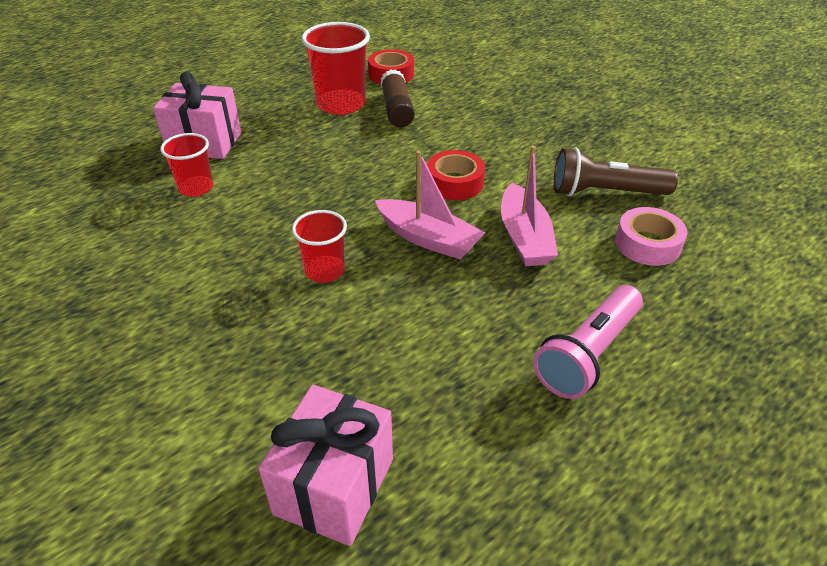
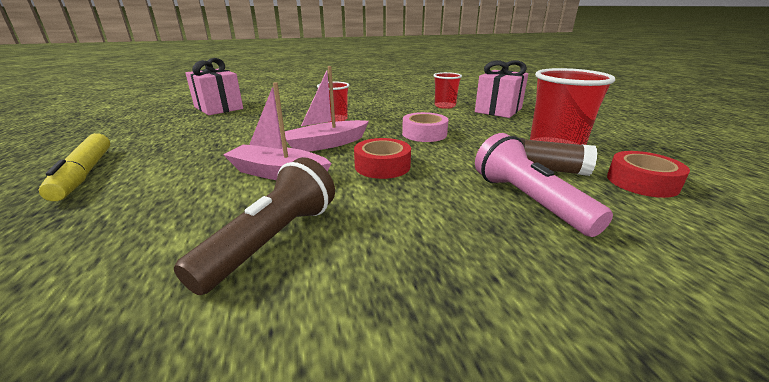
camera: 115 degrees right, 15 degrees down
pink flashlight [533,285,643,399] -> pink flashlight moved to [475,133,613,237]
pink tape [615,207,687,266] -> pink tape moved to [402,112,448,142]
none -> yellow marker [39,133,110,201]

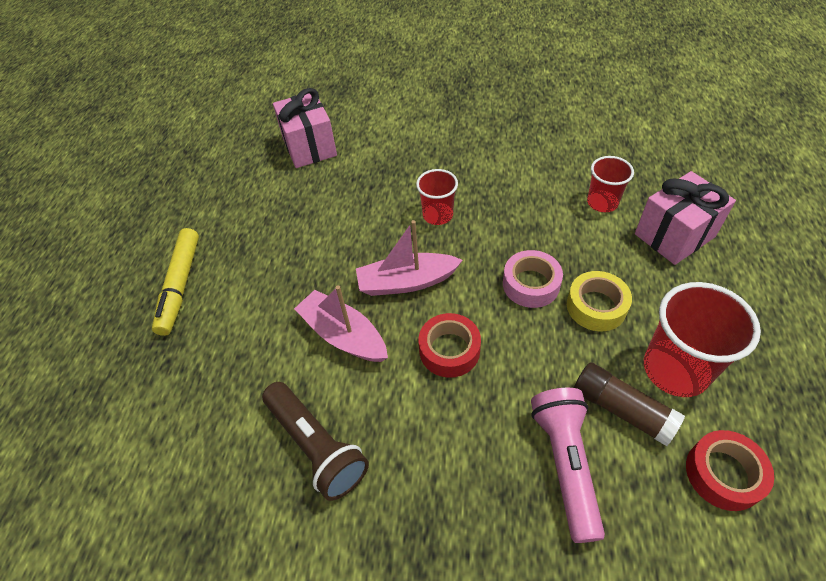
camera: 25 degrees right, 25 degrees up
brown flashlight [174,157,335,295] -> brown flashlight turned 90 degrees clockwise [262,382,369,501]
none -> yellow tape [567,271,632,331]

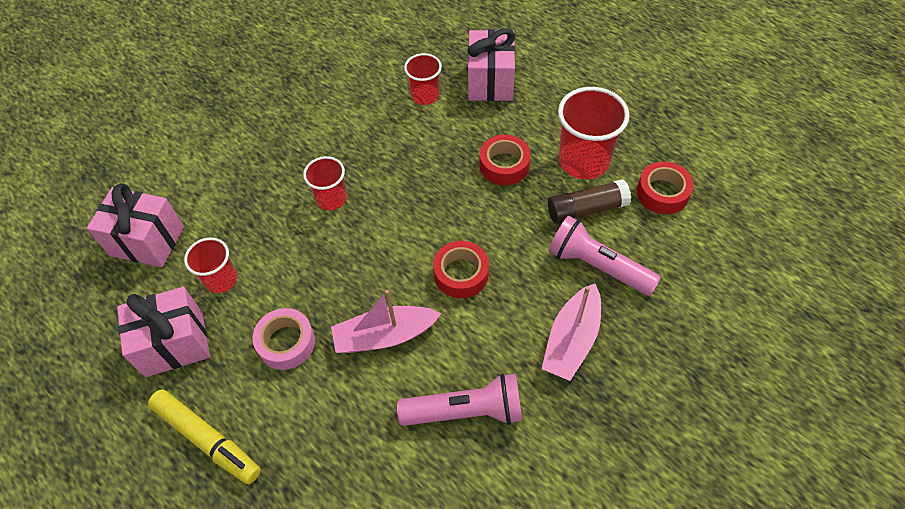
camera: 55 degrees left, 5 degrees up
brown flashlight [262,382,369,501] -> pink flashlight [397,373,522,426]
pink boat [356,220,463,296] -> pink boat moved to [541,283,601,381]
pink tape [503,250,563,308] -> pink tape moved to [252,308,315,370]
yellow tape [567,271,632,331] -> red tape [480,135,530,185]
none -> pink gift [117,287,210,377]
none -> red cup [184,237,237,293]

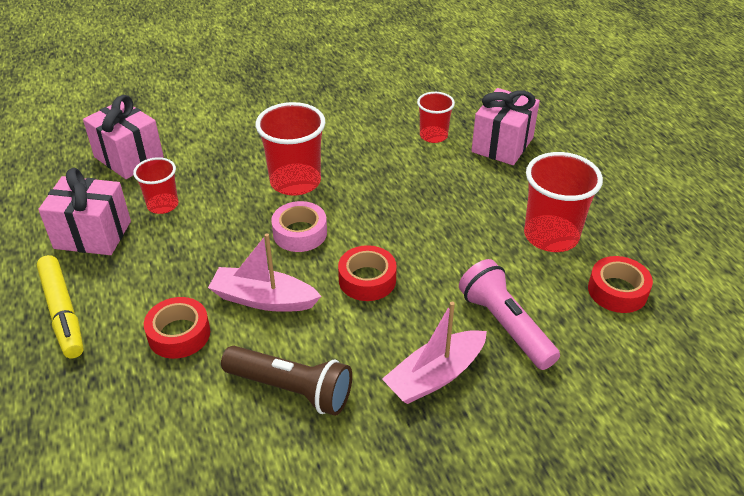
camera: 25 degrees right, 15 degrees down
pink tape [252,308,315,370] -> pink tape moved to [271,201,327,252]
red cup [303,156,347,211] -> red cup [256,102,326,196], size x1.68
pink flashlight [397,373,522,426] -> brown flashlight [221,346,352,416]
red tape [480,135,530,185] -> red tape moved to [144,297,210,359]
brown glue stick [548,179,631,224] -> none

